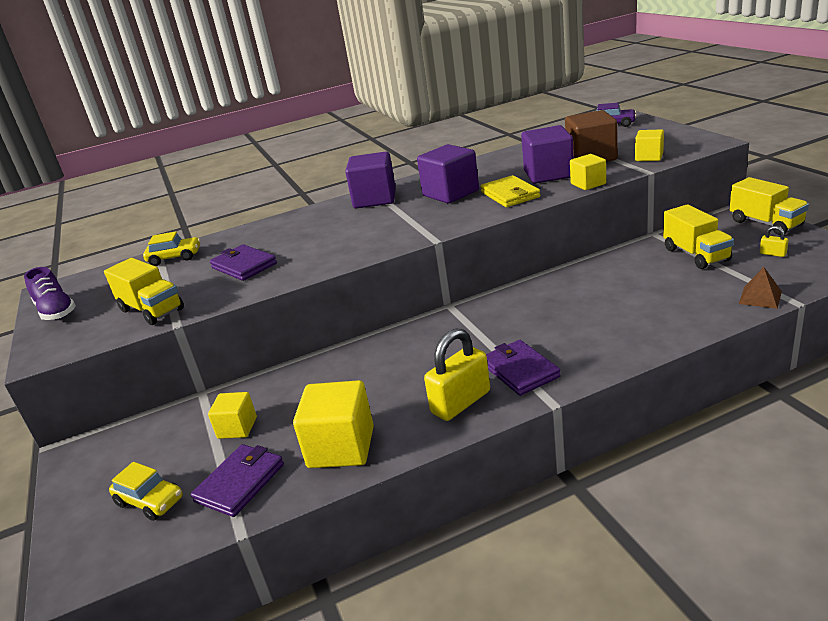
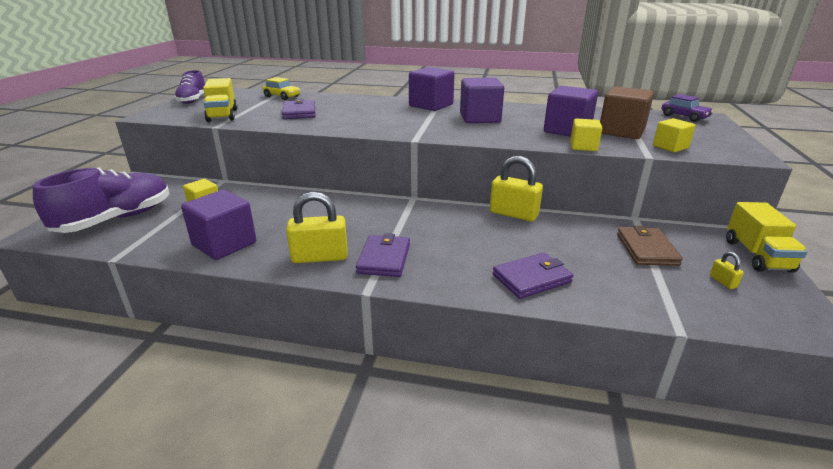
camera: 30 degrees right, 0 degrees up
yellow car [109,462,183,521] -> purple shoe [33,168,170,233]
purple wallet [191,444,284,517] -> purple wallet moved to [493,252,573,299]
yellow cube [293,380,374,468] -> purple cube [181,190,256,260]
yellow wallet [480,175,540,207] -> none
yellow truck [663,204,734,269] -> brown wallet [617,225,683,266]
brown pyramid [739,267,782,309] -> none
none -> yellow padlock [490,156,543,221]

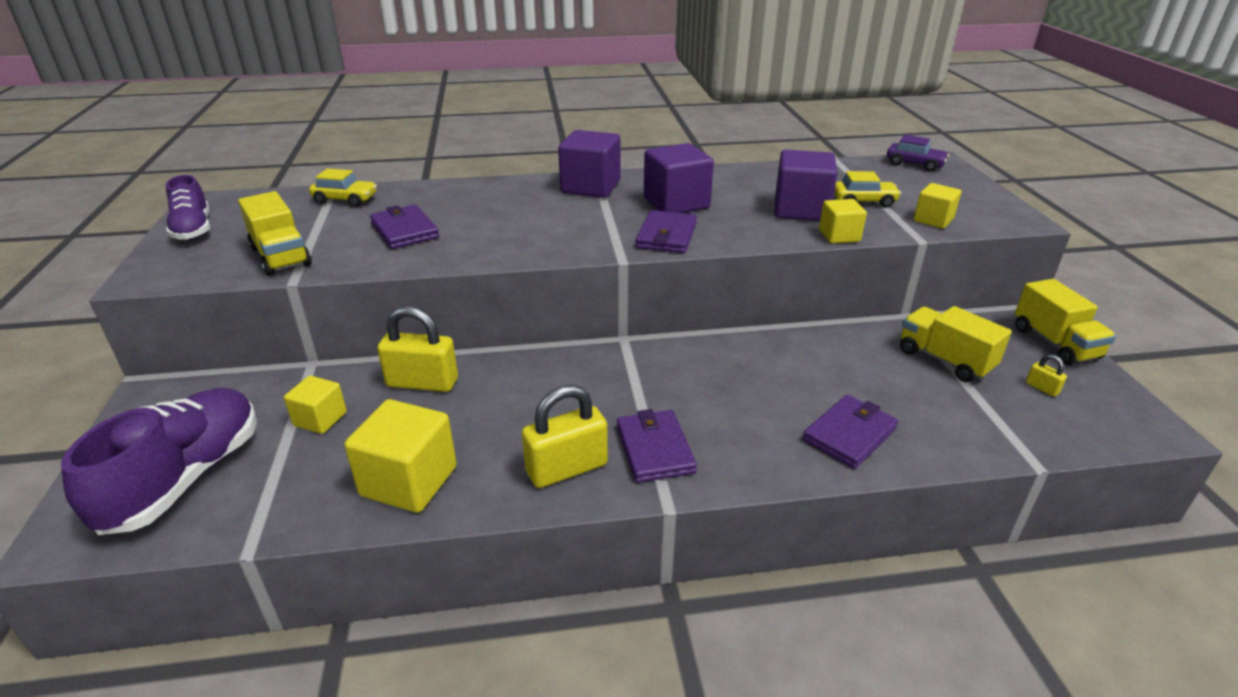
camera: 20 degrees left, 5 degrees up
purple cube [181,190,256,260] -> yellow cube [344,399,457,513]
yellow padlock [490,156,543,221] -> yellow padlock moved to [377,306,458,392]
brown cube [600,86,654,139] -> yellow car [834,171,901,208]
brown wallet [617,225,683,266] -> yellow truck [900,306,1012,382]
none -> purple wallet [635,210,697,253]

